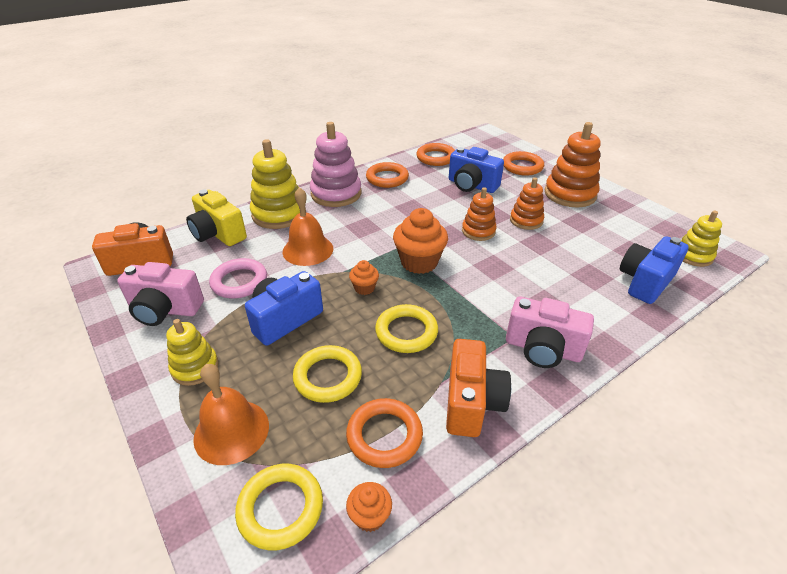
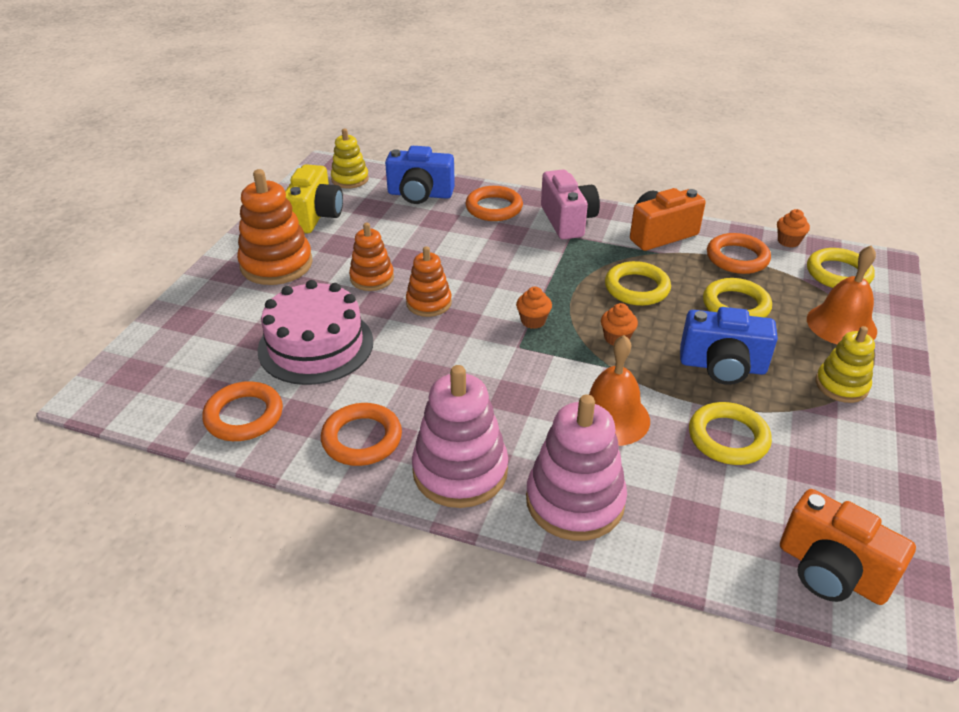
camera: 125 degrees left, 0 degrees up
pink camera [117,262,204,326] -> none
yellow camera [186,190,247,246] -> yellow camera moved to [285,164,343,233]
pink ring [209,258,267,299] -> yellow ring [689,402,772,465]
yellow stacking toy [250,139,306,229] -> pink stacking toy [526,394,627,541]
orange cupcake [393,208,448,274] -> orange cupcake [516,287,552,329], size x0.52
blue camera [449,147,504,193] -> pink cake [257,280,373,385]
orange ring [503,151,544,176] -> orange ring moved to [465,186,523,221]

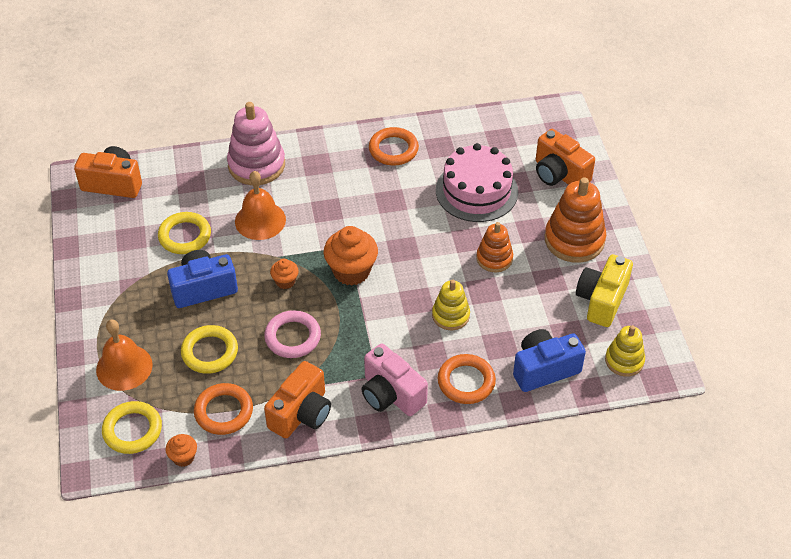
camera: 150 degrees right, 10 degrees up
orange ring [202,381,283,441] -> none
yellow camera [285,164,343,233] -> yellow camera turned 45 degrees clockwise [576,254,633,327]
orange stacking toy [406,246,452,317] -> none
pink stacking toy [412,365,508,508] -> none
orange cupcake [516,287,552,329] -> orange cupcake [324,226,378,286], size x1.92
yellow ring [605,261,671,306] -> pink ring [264,310,321,358]
yellow stacking toy [815,326,875,403] -> yellow stacking toy moved to [432,280,470,330]
none -> orange camera [536,129,595,186]

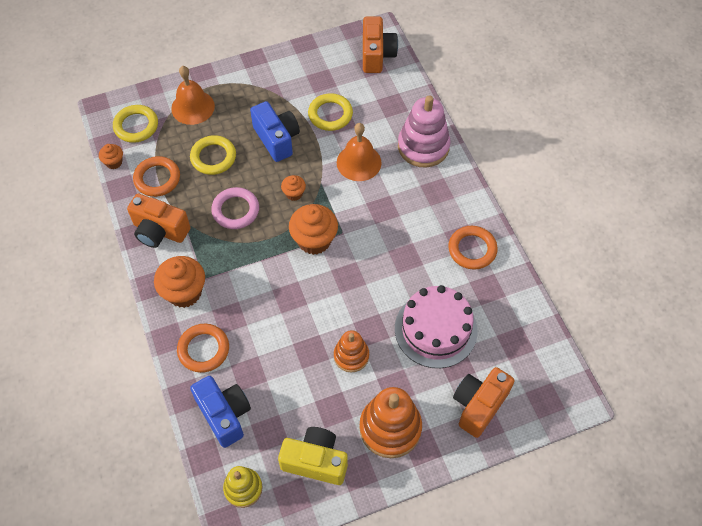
camera: 80 degrees right, 10 degrees up
pink camera [361,343,428,416] -> orange cupcake [154,256,205,308]
yellow stacking toy [432,280,470,330] -> none

